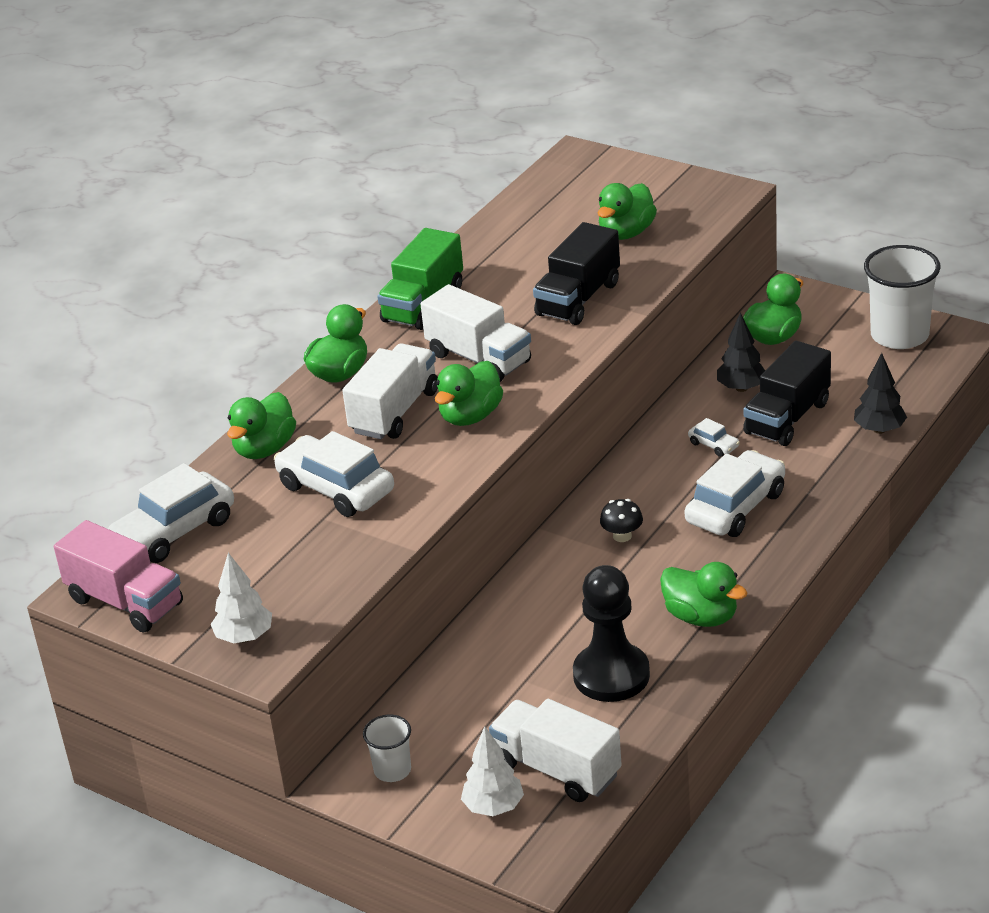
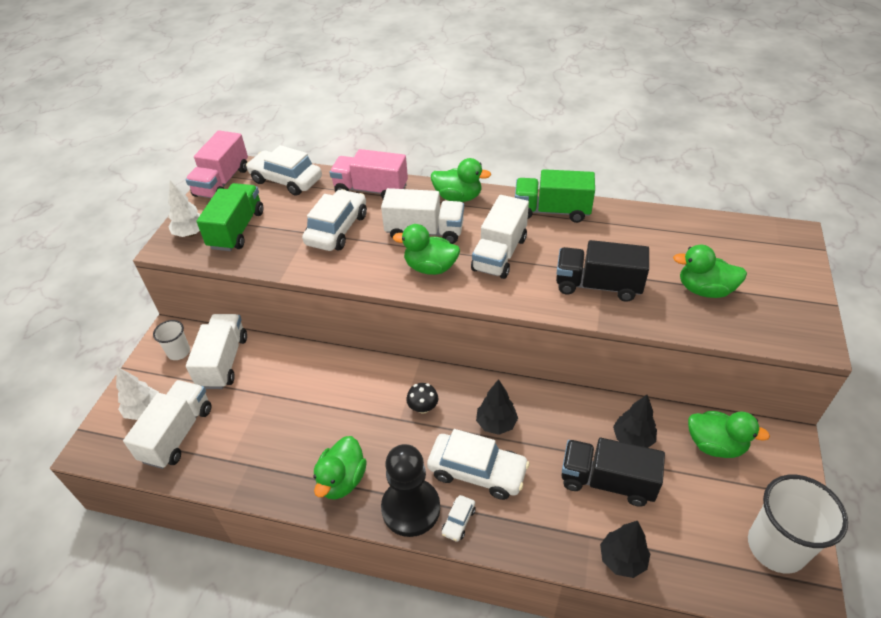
camera: 70 degrees right, 10 degrees up
green duck [227,392,296,459] -> pink truck [330,149,408,199]
black pawn [573,565,650,702] -> black pawn moved to [381,444,440,537]
white car [688,418,740,457] -> white car moved to [442,495,476,542]
none -> white truck [186,314,247,389]
none -> green truck [196,183,263,251]
none -> black tree [476,379,518,435]

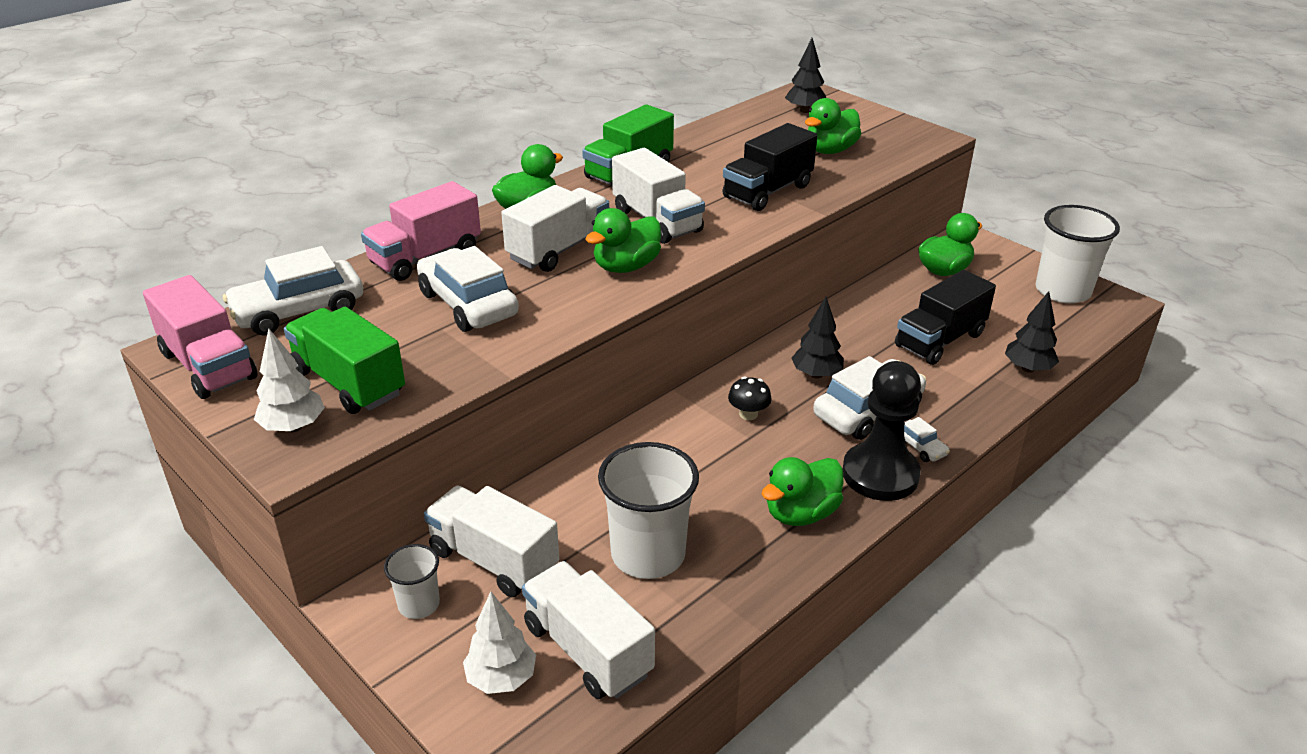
camera: 60 degrees left, 10 degrees down
green duck [313,436,367,500] -> green duck turned 90 degrees clockwise [762,457,844,526]
black tree [613,395,657,448] -> black tree moved to [785,38,826,113]
none -> white cup [598,442,699,579]

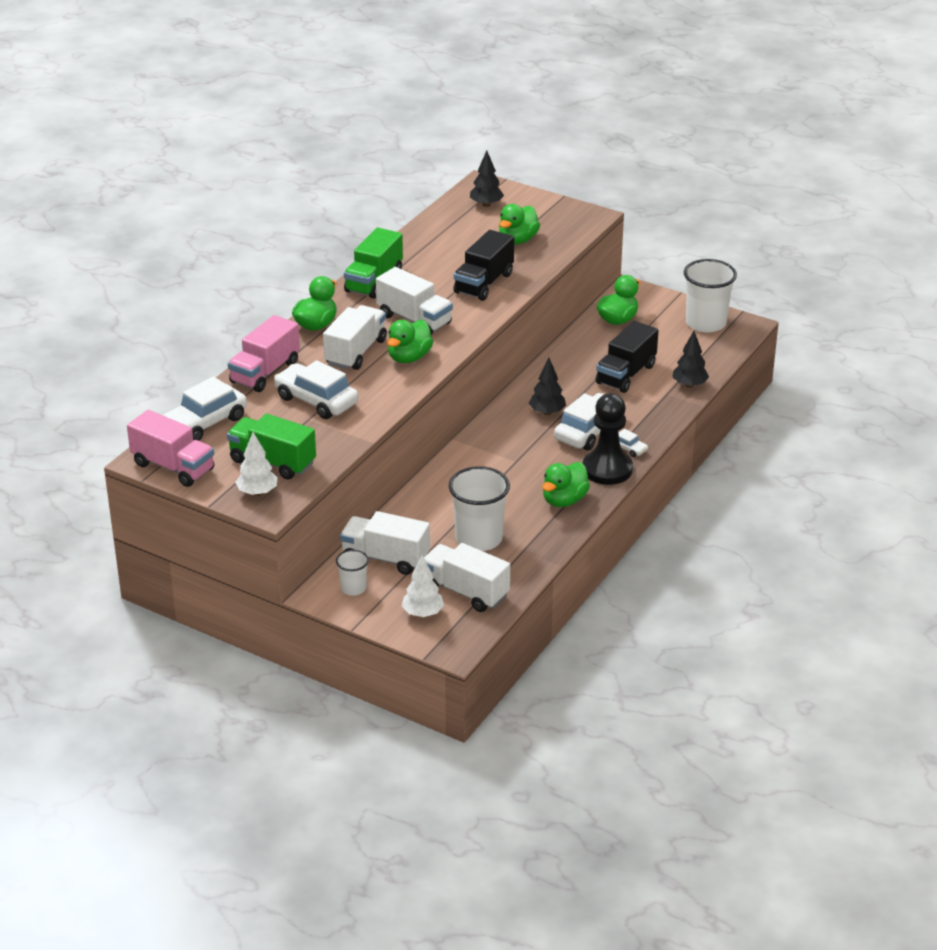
camera: 15 degrees left, 0 degrees up
black mushroom [728,376,771,420] -> none

